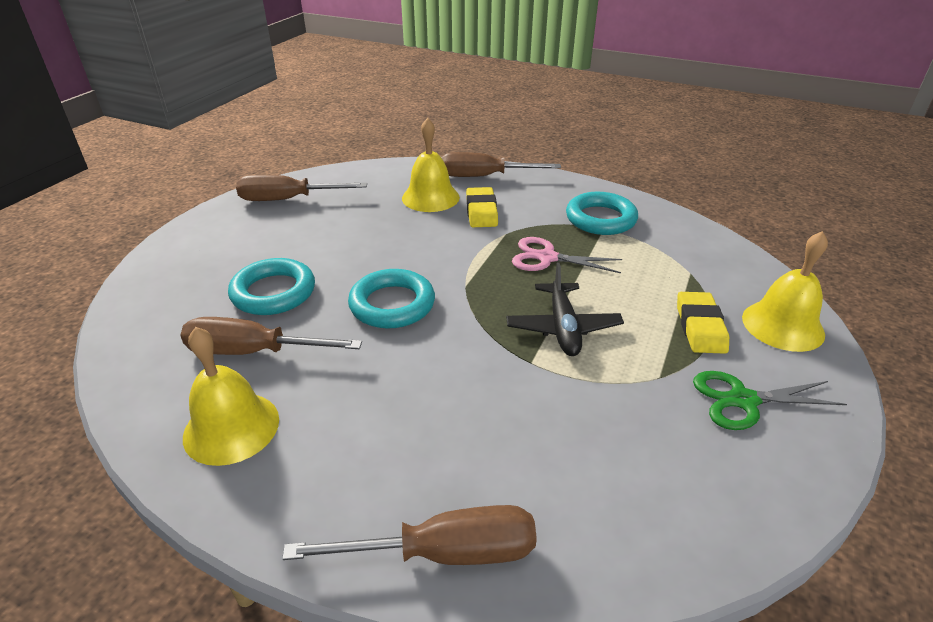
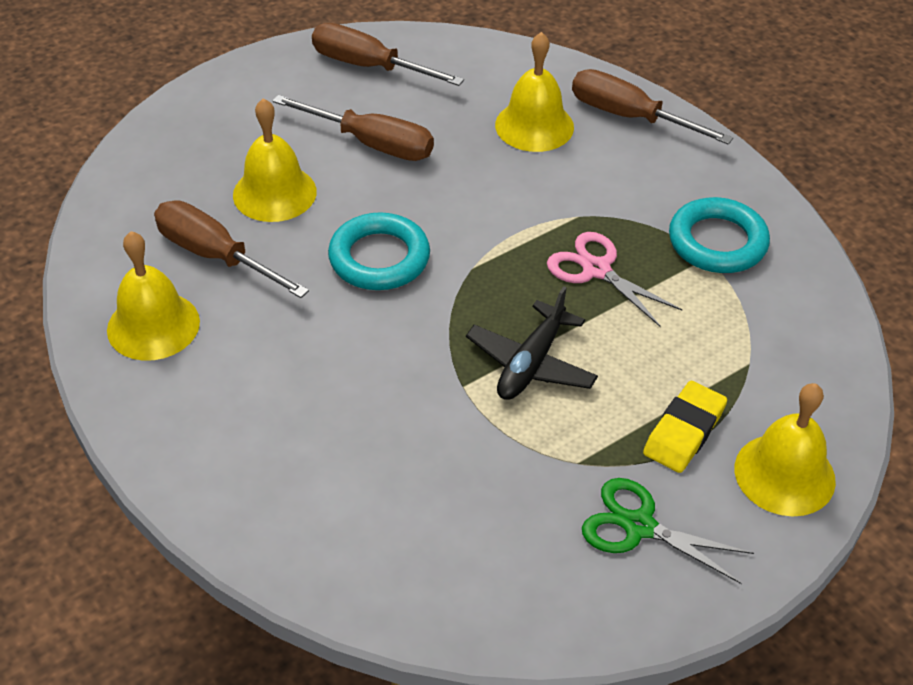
camera: 30 degrees right, 10 degrees up
turquoise ring [228,258,315,315] -> yellow bell [233,98,317,222]
brown screwdriver [282,505,537,565] -> brown screwdriver moved to [273,95,434,161]
yellow eraser [466,187,498,227] -> none

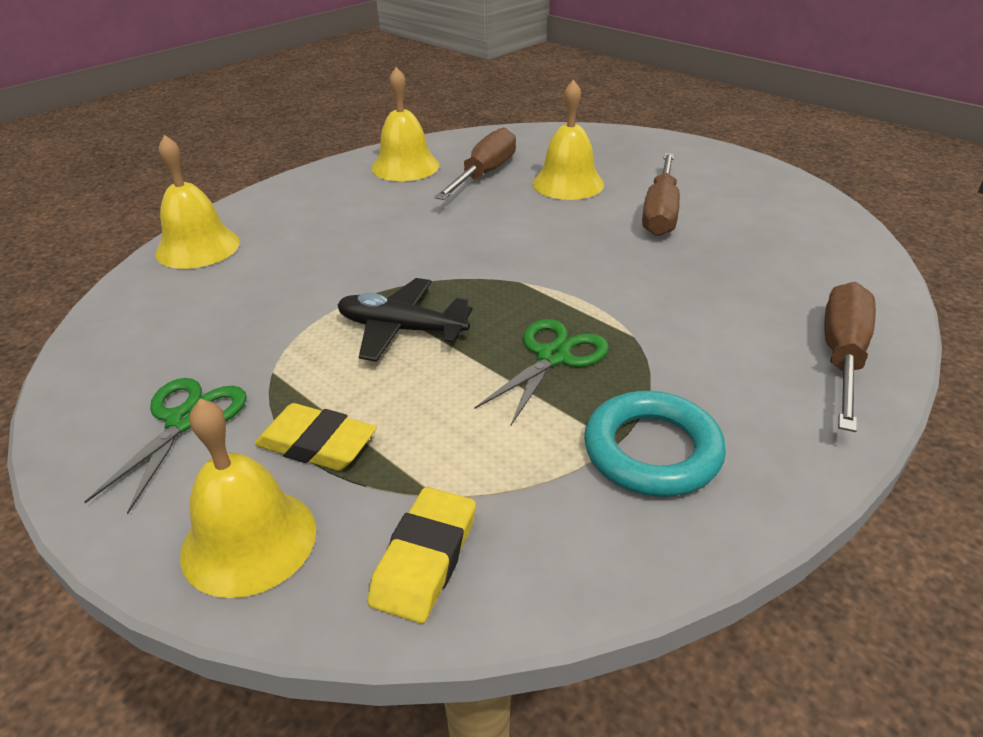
camera: 80 degrees right, 10 degrees down
brown screwdriver [312,23,464,86] -> none
turquoise ring [328,212,430,290] -> none
yellow bell [495,32,574,152] -> yellow bell moved to [155,135,240,269]
pink scissors [547,232,682,327] -> green scissors [475,319,609,425]
none -> yellow eraser [367,487,476,623]

